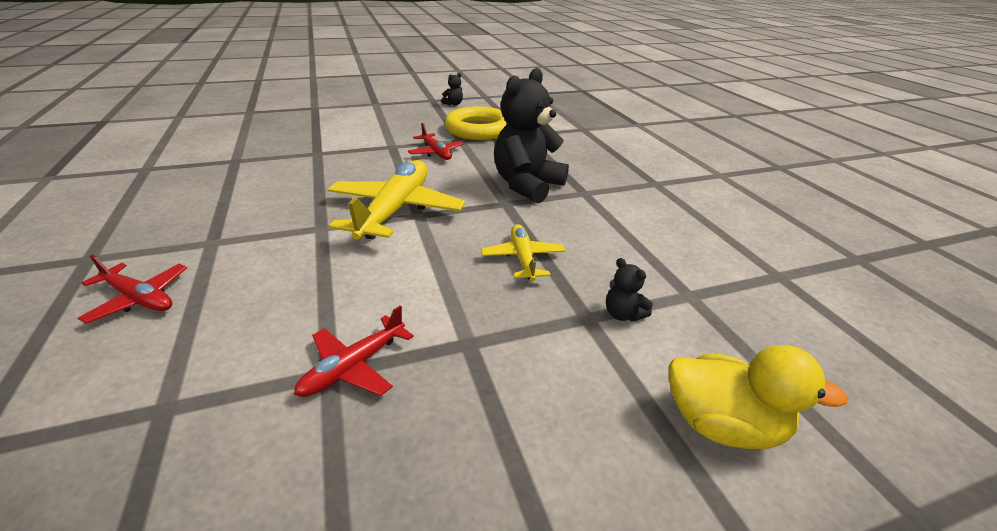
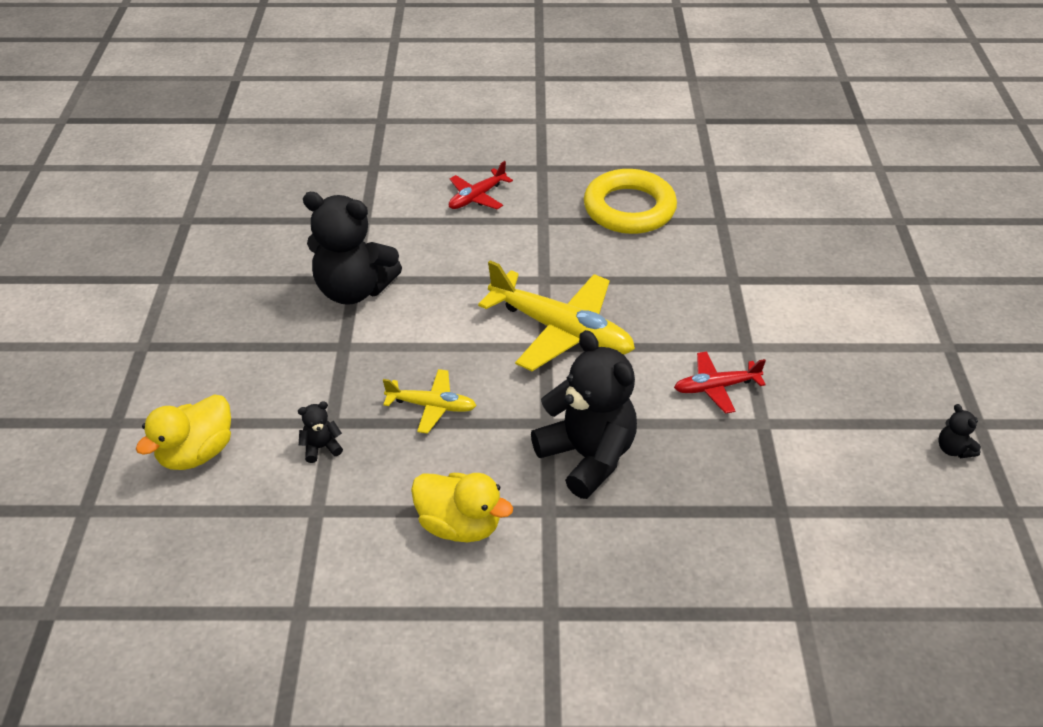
camera: 110 degrees right, 10 degrees up
red plane [294,306,414,397] -> black teddy bear [303,192,402,305]
yellow ring [445,106,508,140] -> yellow ring moved to [584,169,677,234]
none -> yellow duck [411,473,513,542]

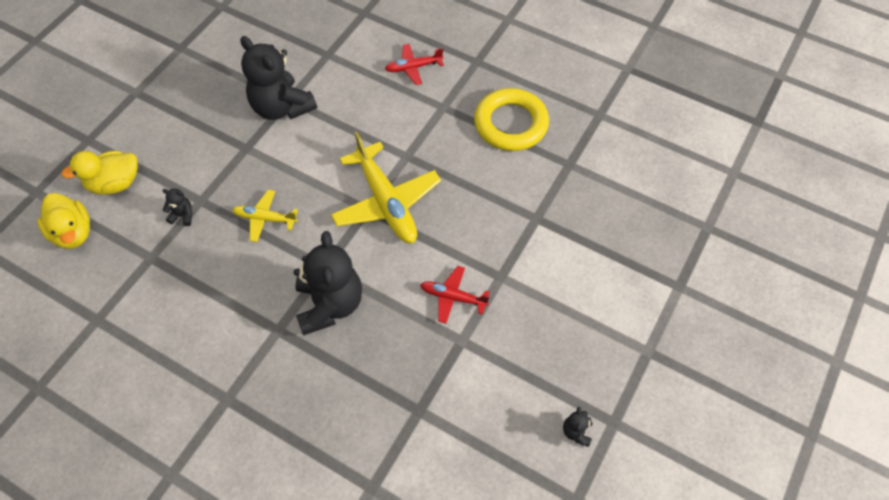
camera: 30 degrees right, 15 degrees up
yellow plane [383,369,477,434] -> yellow plane turned 150 degrees clockwise [232,190,298,242]
yellow duck [411,473,513,542] -> yellow duck moved to [37,193,90,249]

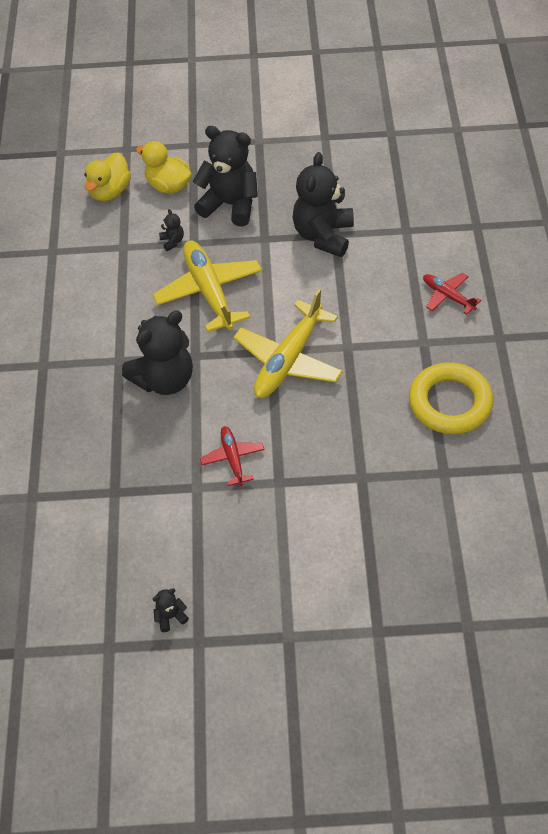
camera: 60 degrees right, 5 degrees down
yellow plane [232,190,298,242] -> yellow plane [153,240,262,332], size x1.90
none -> black teddy bear [193,126,258,226]

